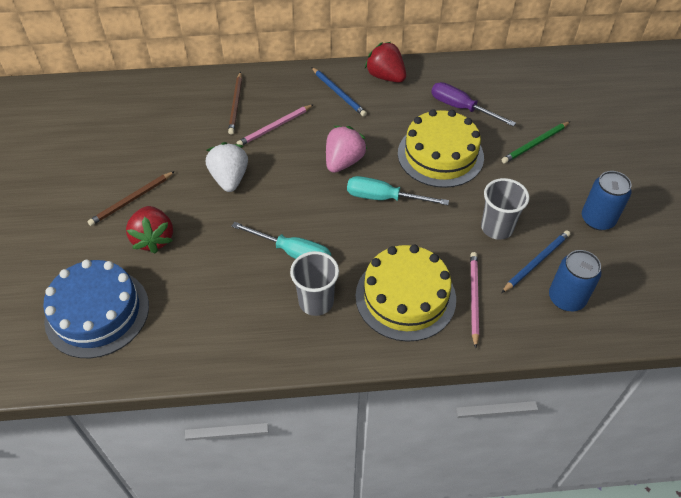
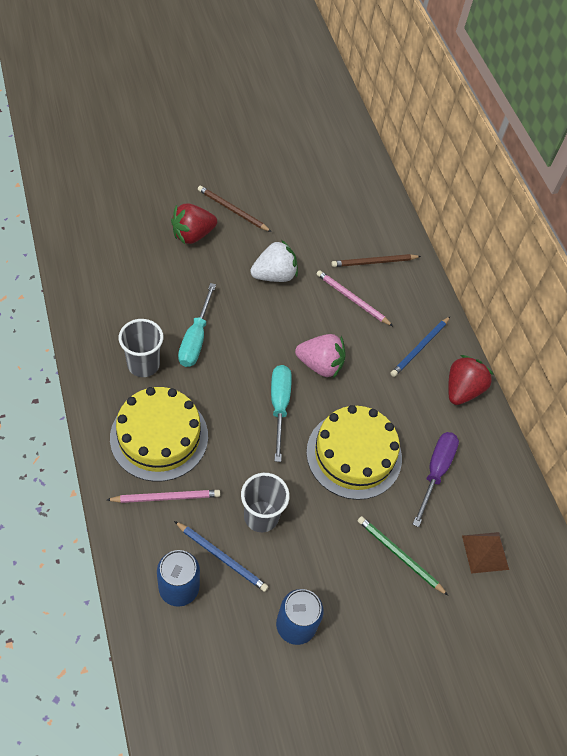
camera: 70 degrees right, 5 degrees up
blue cake [43,260,149,358] -> none
none -> brown pyramid [462,532,509,574]

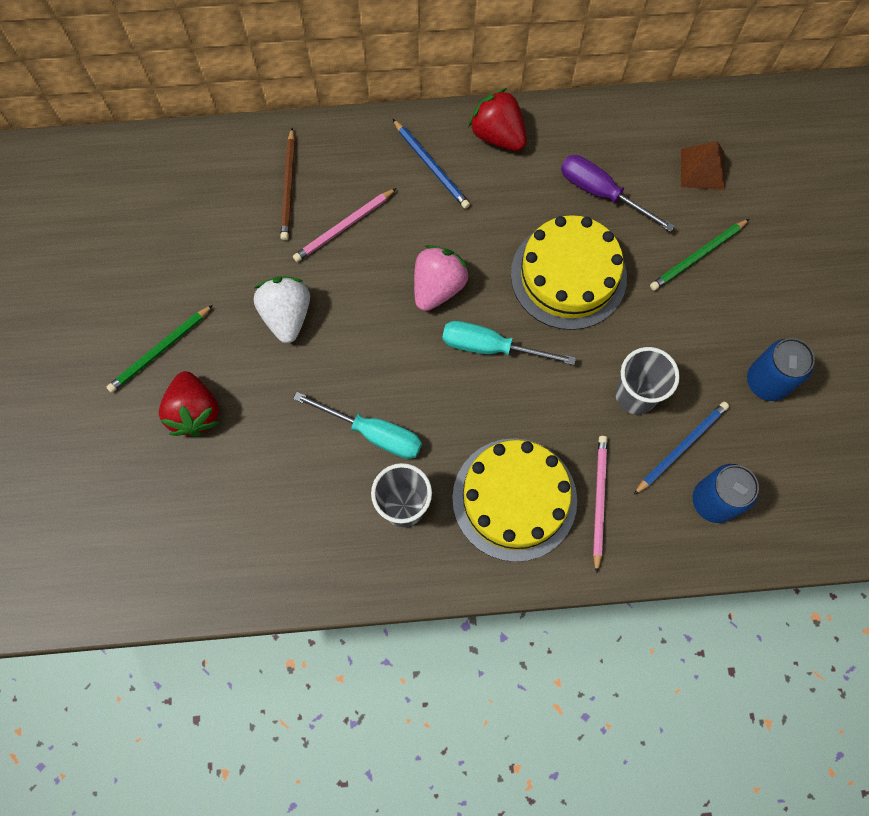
camera: 70 degrees left, 15 degrees up
brown pencil [198,186,272,232] -> green pencil [107,305,213,393]

